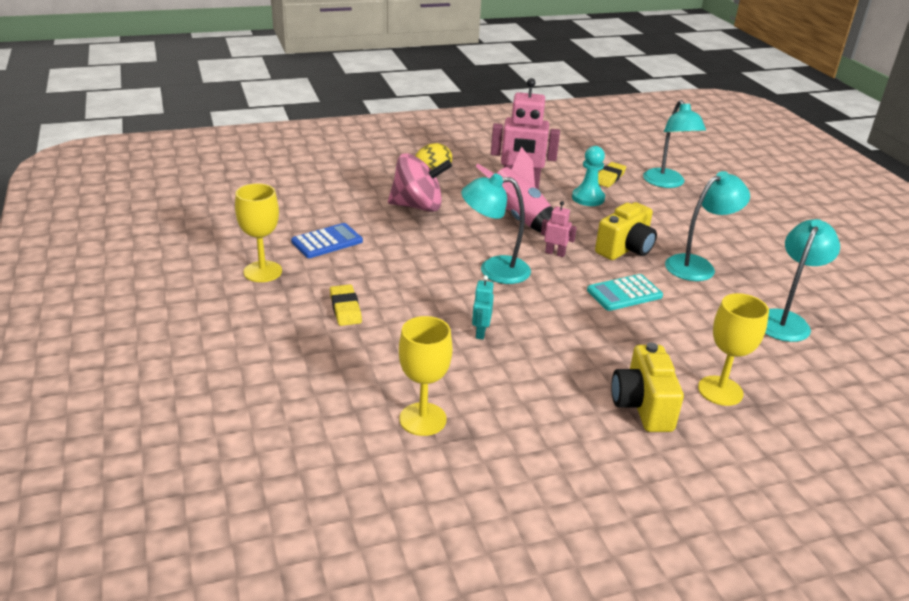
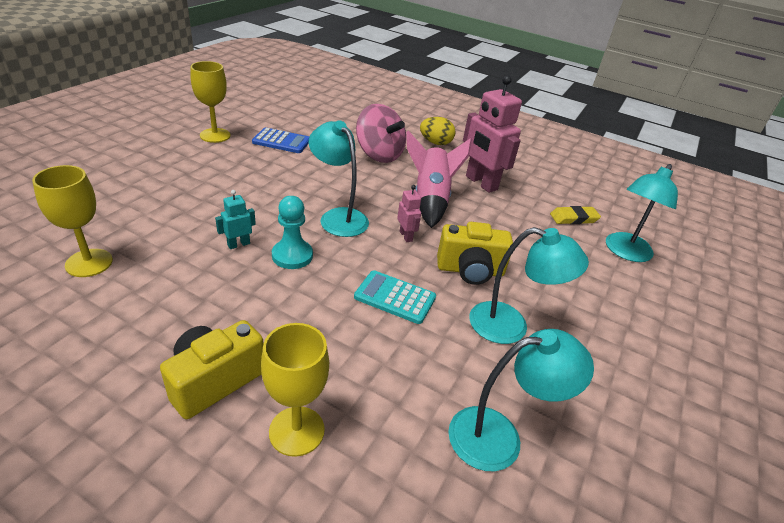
camera: 45 degrees right, 5 degrees up
yellow eraser [330,284,362,326] -> none
turquoise pawn [572,146,605,206] -> turquoise pawn moved to [272,196,313,269]

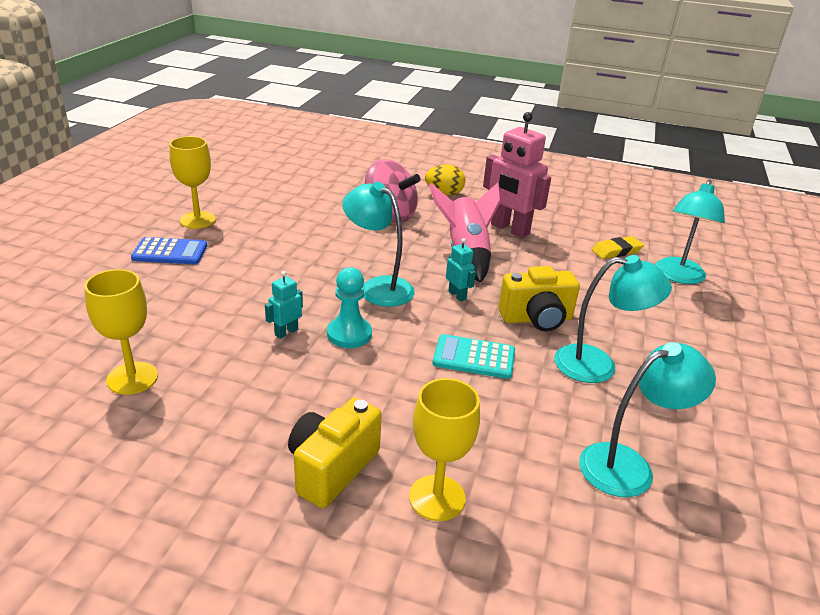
camera: 10 degrees left, 5 degrees down
blue calculator [252,127,309,153] -> blue calculator moved to [131,237,207,264]
pink robot [397,185,421,242] -> turquoise robot [446,238,476,302]

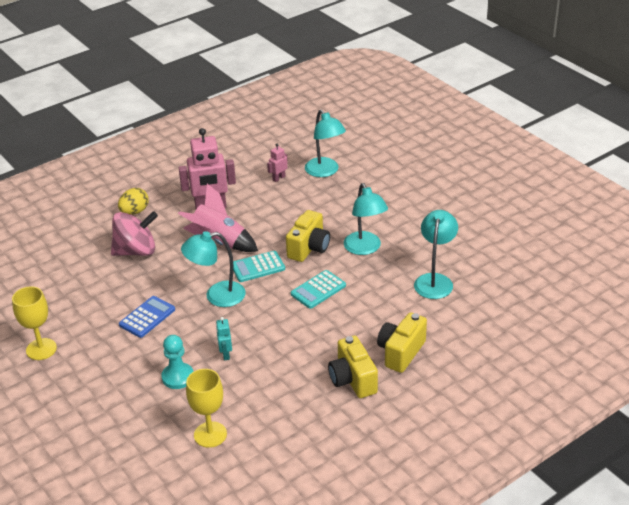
camera: 50 degrees left, 5 degrees up
blue calculator [131,237,207,264] -> blue calculator moved to [119,296,175,338]
turquoise pawn [327,267,372,348] -> turquoise pawn moved to [162,335,194,389]
yellow goblet [409,378,480,521] -> yellow camera [377,312,427,373]
turquoise robot [446,238,476,302] -> turquoise calculator [233,251,285,282]
turquoise lamp [554,255,672,383] -> turquoise lamp turned 120 degrees clockwise [344,183,388,255]
yellow eraser [592,236,644,259] -> pink robot [267,144,288,182]

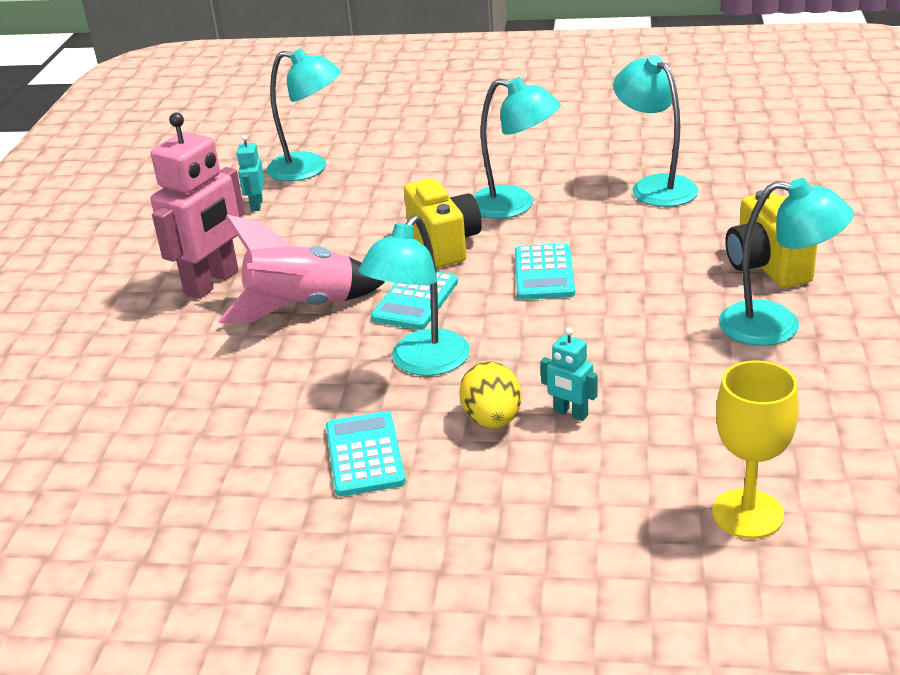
camera: 45 degrees left, 5 degrees down
yellow goblet [12,286,57,360] -> none
pink spinning top [111,211,158,256] -> none
yellow egg [118,188,149,215] -> yellow egg moved to [459,361,521,428]
blue calculator [119,296,175,338] -> turquoise calculator [326,411,406,497]
turquoise pawn [162,335,194,389] -> none
pink robot [267,144,288,182] -> turquoise robot [237,135,265,211]
yellow camera [328,336,378,398] -> turquoise lamp [719,178,854,346]

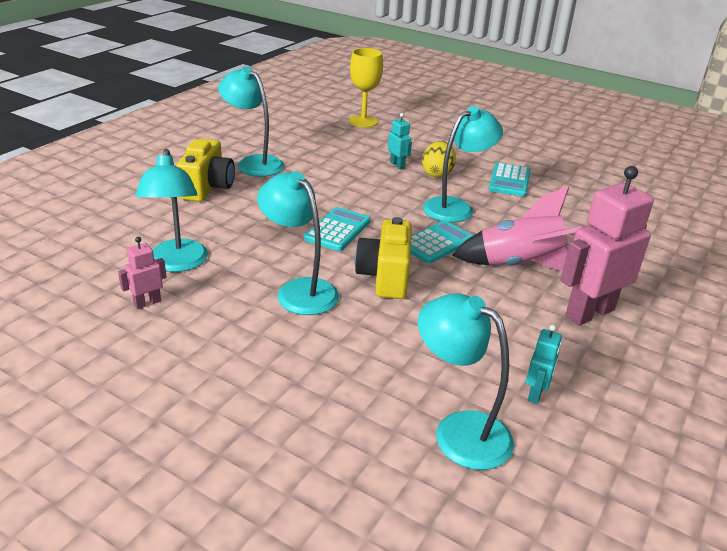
camera: 160 degrees left, 0 degrees up
none -> pink robot [118,237,167,309]

